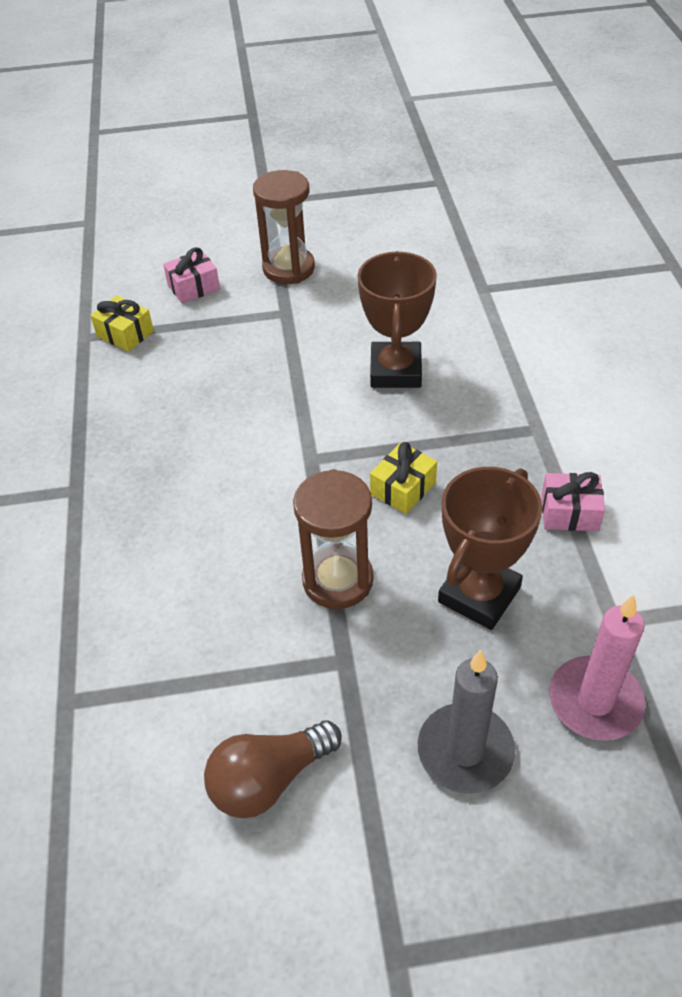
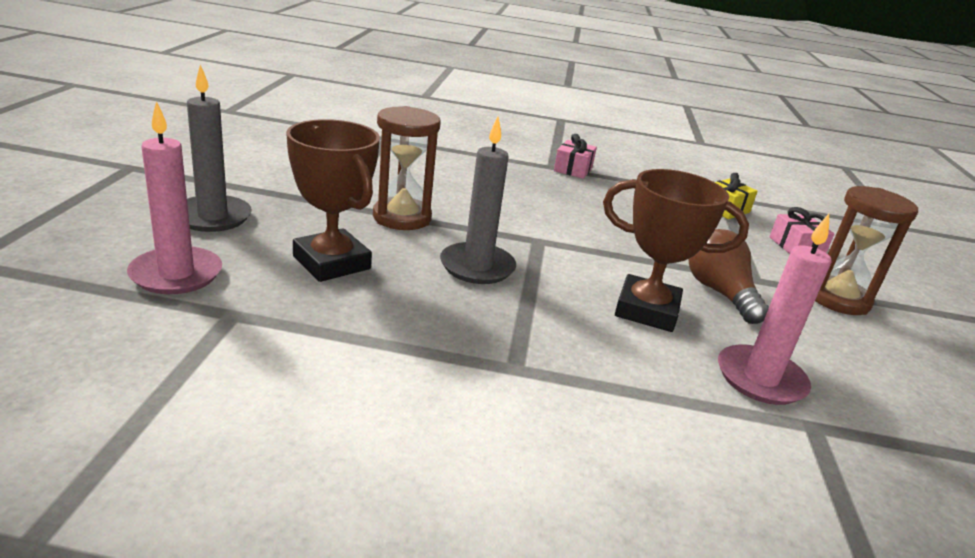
camera: 100 degrees right, 20 degrees down
brown light bulb [204,720,342,818] -> brown light bulb moved to [688,229,769,324]
yellow gift [370,442,437,514] -> grey candle [440,117,516,284]
pink gift [542,472,605,531] -> pink gift moved to [554,134,597,179]
none -> pink candle [718,214,832,405]

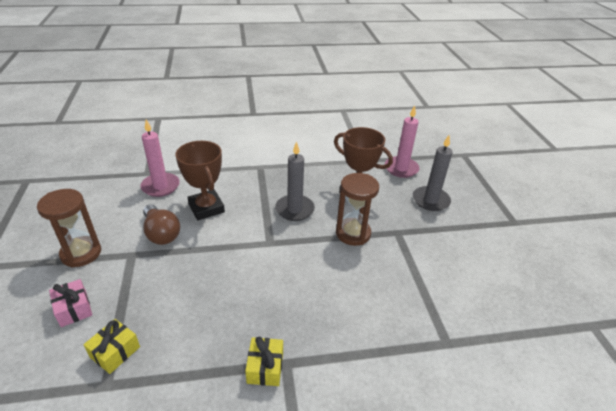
camera: 165 degrees right, 10 degrees up
pink gift [554,134,597,179] -> yellow gift [245,337,283,386]
brown trophy [603,169,749,332] -> brown trophy turned 60 degrees clockwise [175,141,225,220]

